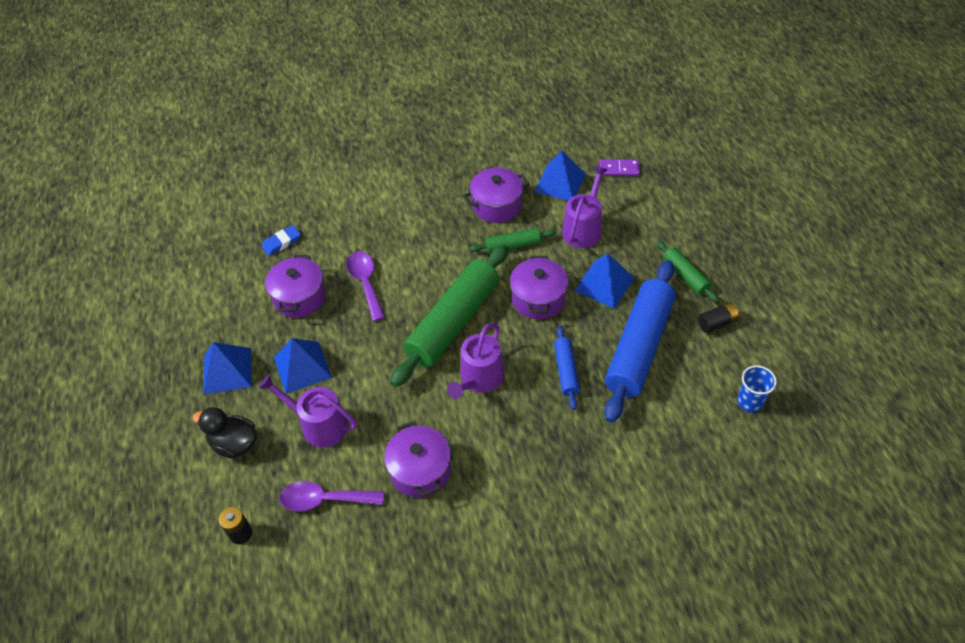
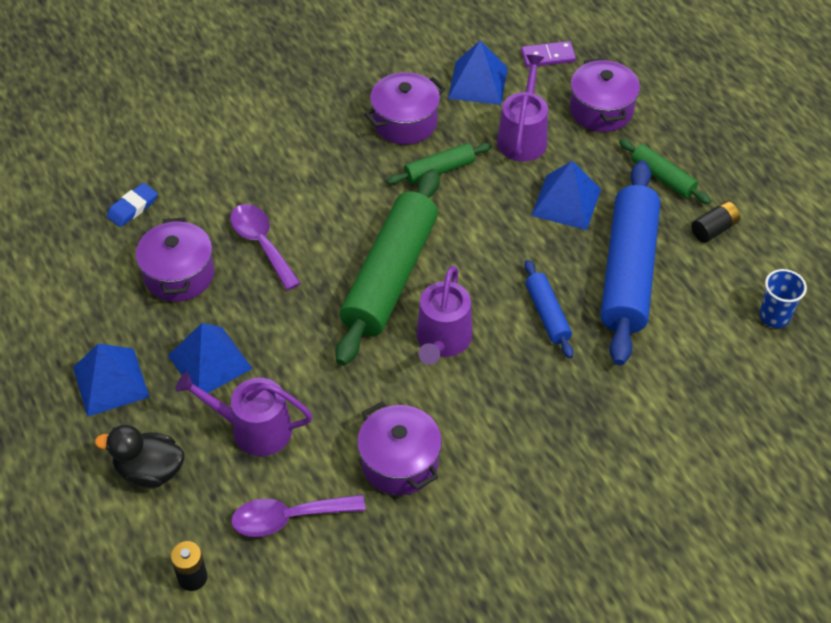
camera: 15 degrees left, 0 degrees up
purple pot [510,256,568,319] -> purple pot moved to [570,58,640,132]

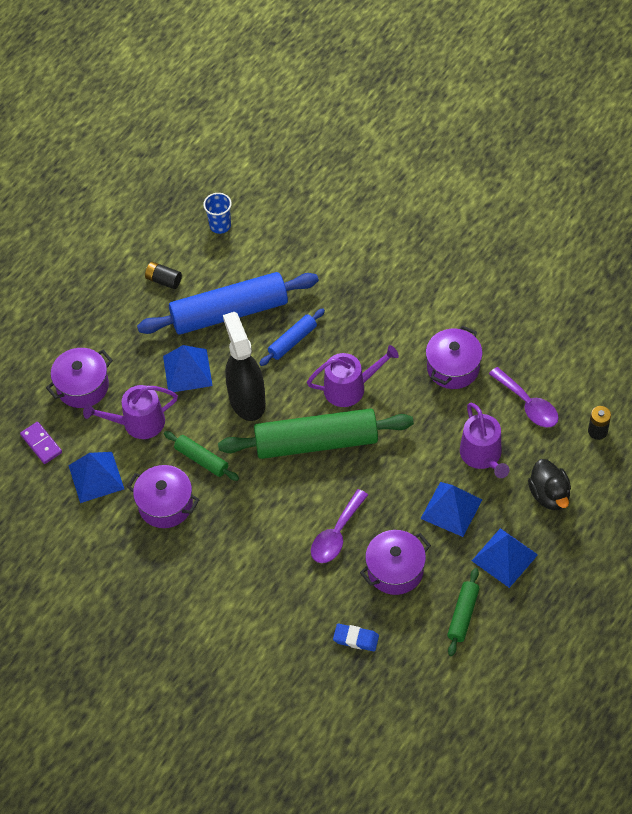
camera: 115 degrees left, 5 degrees up
green rolling pin [619,139,711,204] -> green rolling pin moved to [447,568,480,656]
none -> black spray bottle [223,312,266,421]

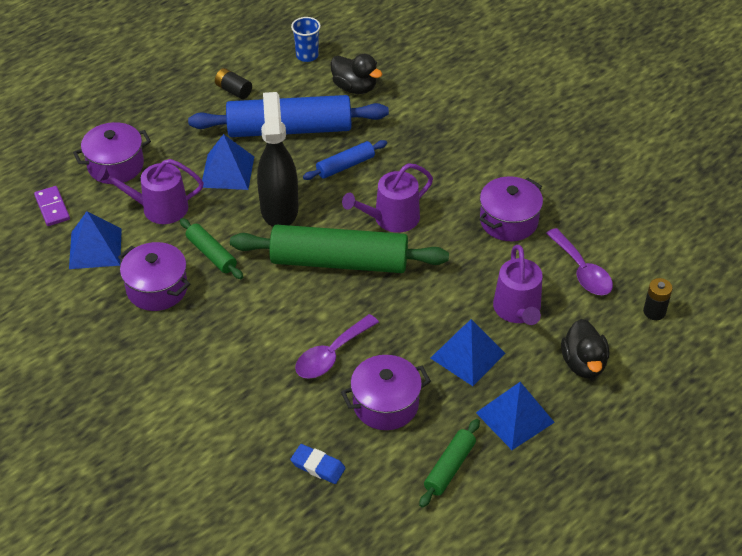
camera: 10 degrees right, 10 degrees down
purple watering can [307,345,399,407] -> purple watering can turned 150 degrees clockwise [342,163,433,233]
none -> black duck [331,54,382,94]

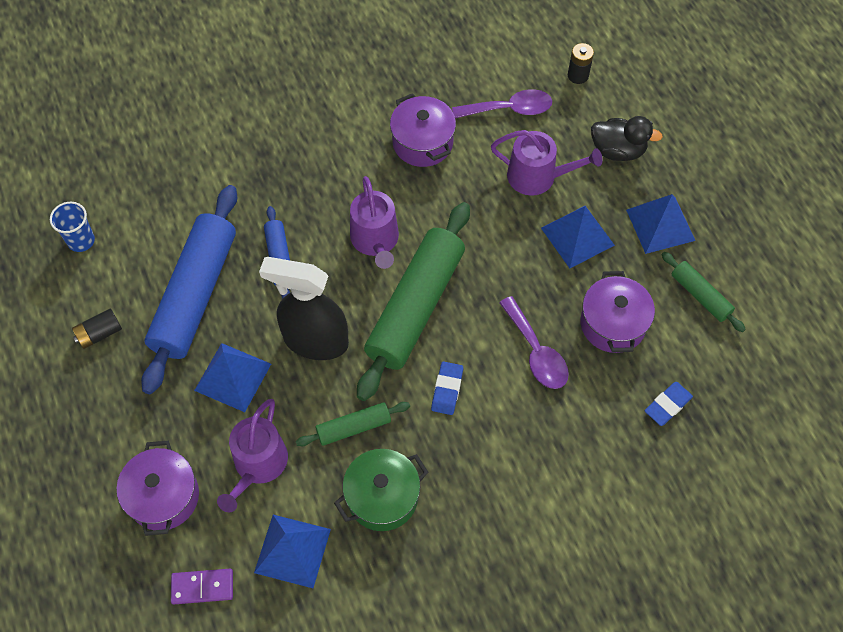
camera: 70 degrees left, 15 degrees up
purple pot [118,242,190,311] -> green pot [334,449,428,531]
black duck [331,54,382,94] -> none
none -> blue eraser [431,362,463,415]

